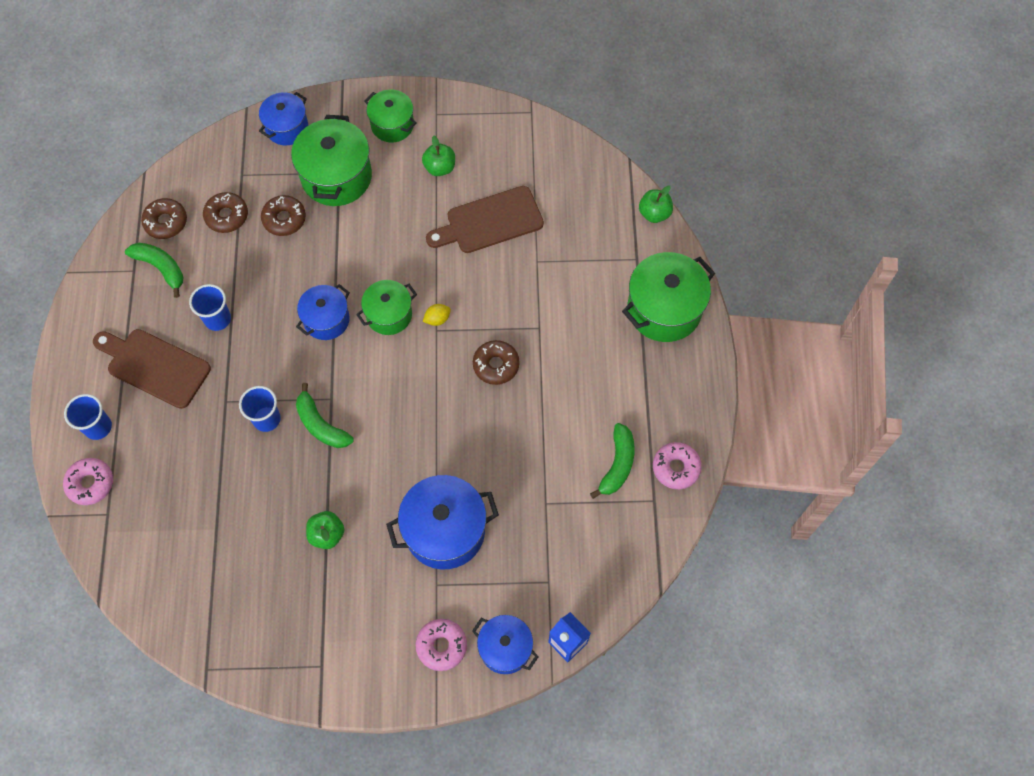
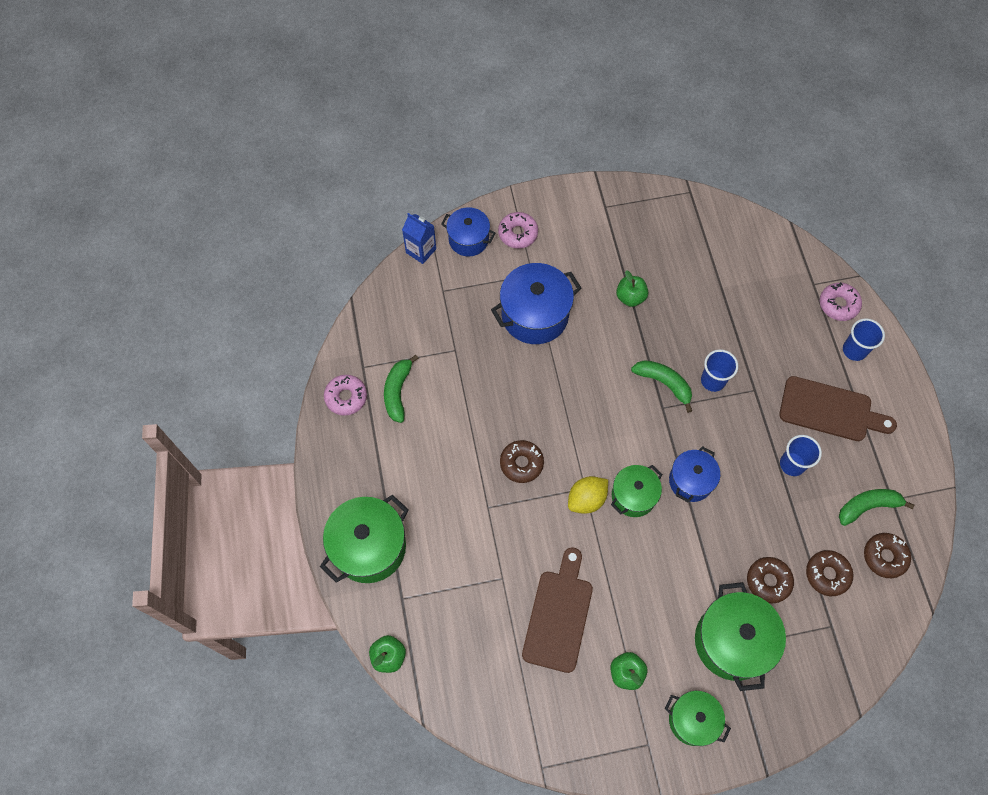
camera: 170 degrees right, 0 degrees up
green banana [125,243,183,298] -> green banana turned 135 degrees clockwise [839,489,914,526]
blue pot [259,92,308,145] -> none
yellow lemon [423,304,451,326] -> yellow lemon [568,476,608,514], size x1.68
brown cutting board [426,186,544,253] -> brown cutting board turned 45 degrees counterclockwise [522,548,593,673]

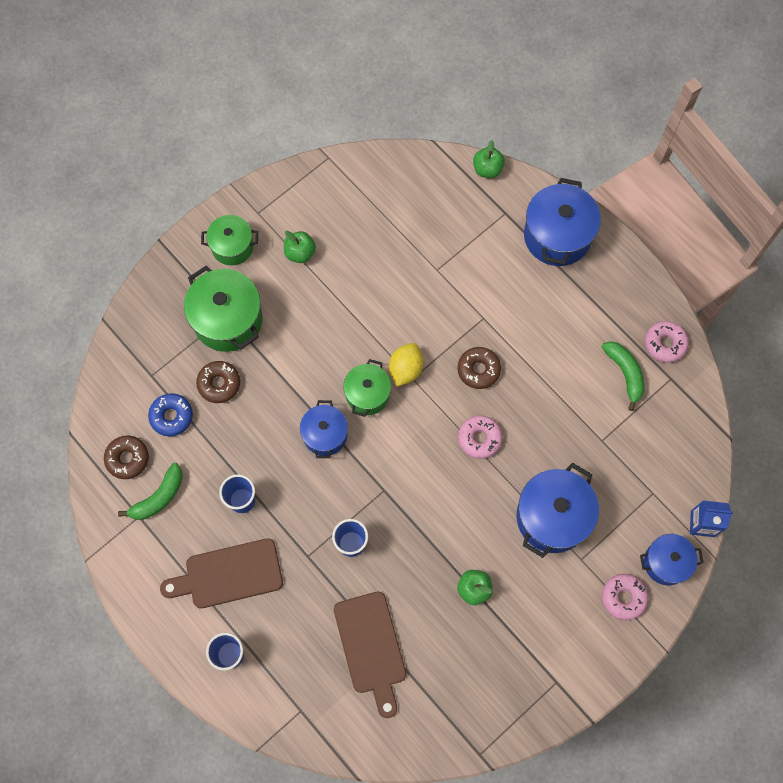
camera: 150 degrees right, 5 degrees up
green pot [320,495,409,583] -> blue pot [524,178,601,266]
brown cutting board [522,548,593,673] -> brown cutting board moved to [334,591,406,718]
green banana [631,360,692,413] -> none
brown donut [806,550,853,596] -> blue donut [148,393,193,436]
pink donut [820,282,862,321] -> pink donut moved to [458,415,503,459]

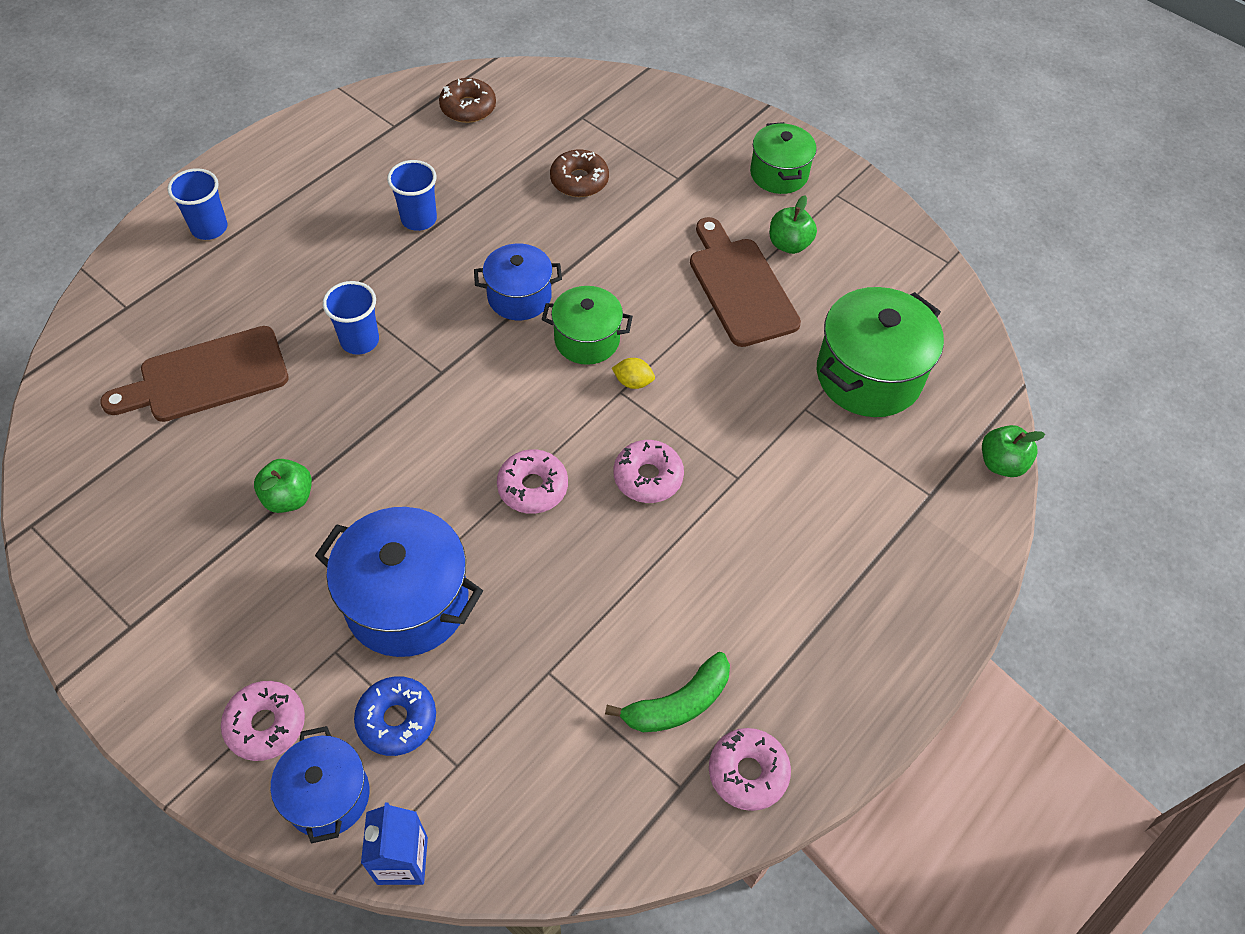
camera: 80 degrees right, 15 degrees down
green banana [118,463,183,520] -> none
blue donut [148,393,193,436] -> blue donut moved to [354,677,436,756]
brown cutting board [160,538,283,608] -> brown cutting board moved to [690,217,801,347]
green pot [184,266,263,352] -> green pot moved to [817,287,944,417]
yellow lemon [389,343,423,387] -> yellow lemon [612,358,655,389], size x0.60
brown donut [457,347,501,389] -> pink donut [614,440,684,503]
blue pot [524,178,601,266] -> none

